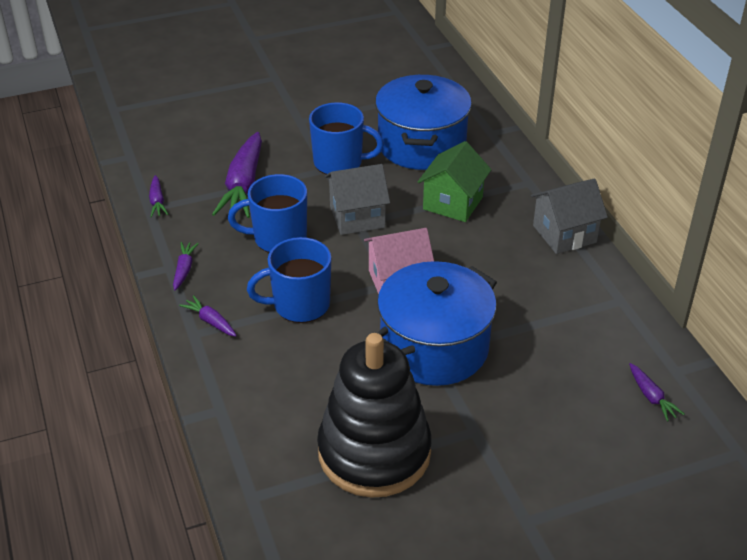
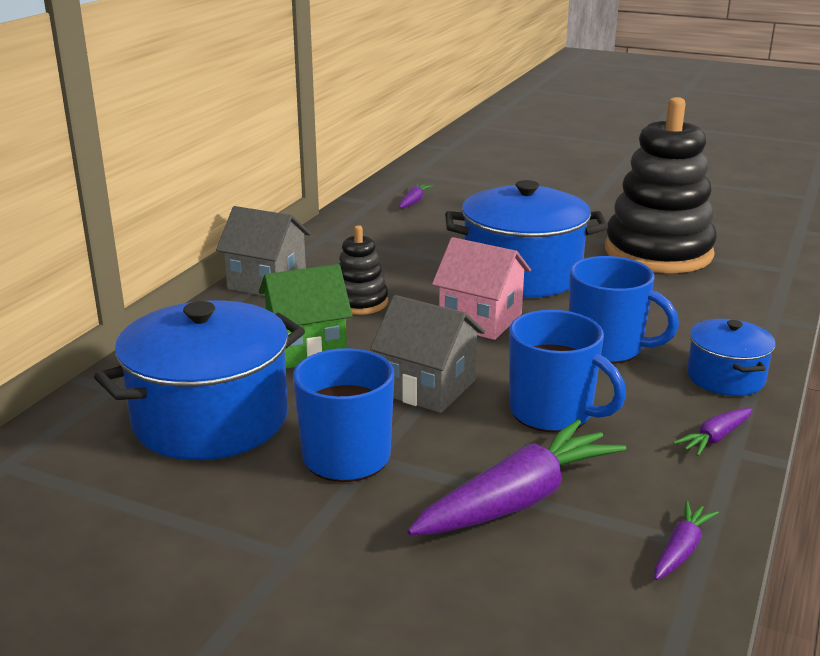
camera: 135 degrees left, 15 degrees down
purple carrot [179,295,237,337] -> blue pot [687,319,776,396]
none -> black stacking toy [339,225,388,315]

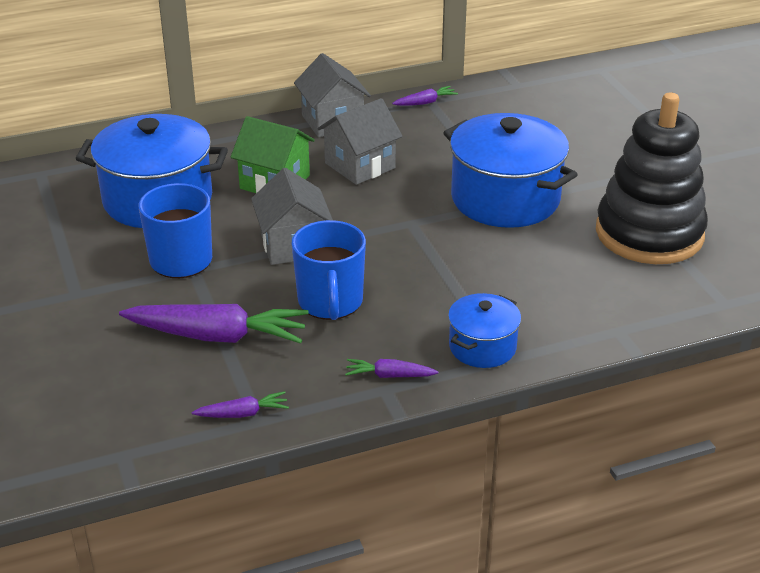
camera: 45 degrees right, 10 degrees up
black stacking toy [339,225,388,315] -> grey house [317,98,403,185]
purple carrot [399,183,433,208] -> purple carrot moved to [392,86,458,106]
pink house [432,237,531,340] -> none
blue mug [569,256,679,364] -> none

